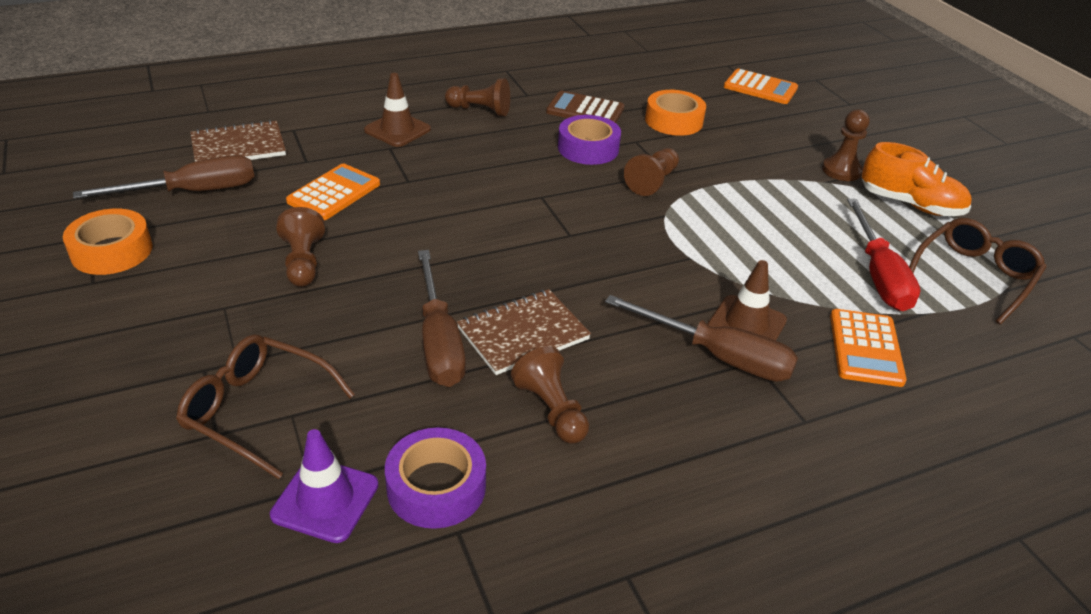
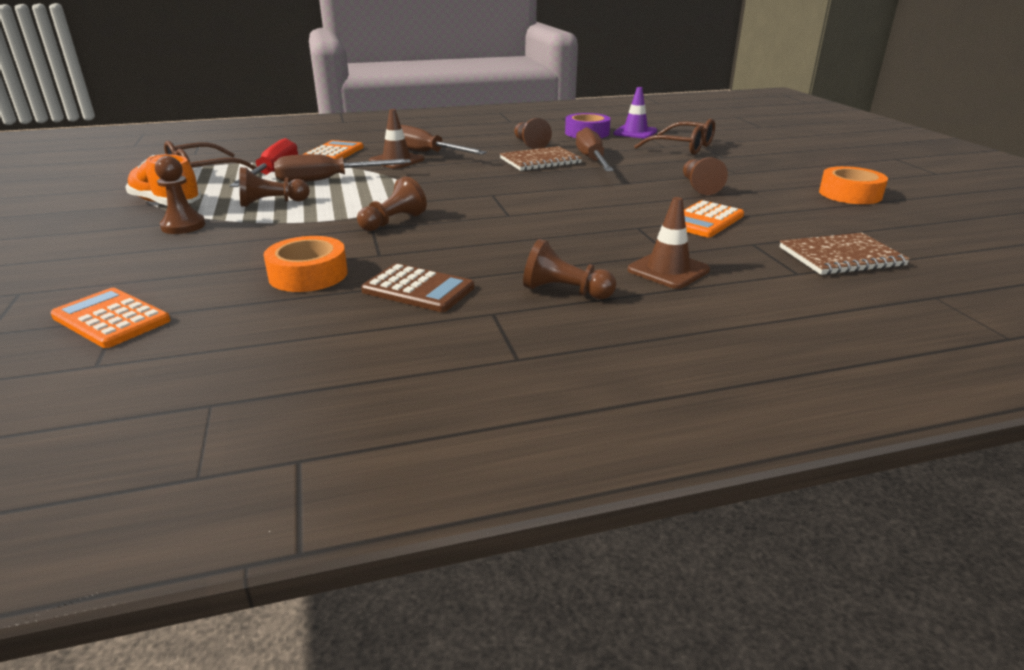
camera: 170 degrees left, 10 degrees down
brown screwdriver [73,155,255,199] -> brown screwdriver moved to [274,154,411,183]
purple tape [558,115,621,165] -> none
none -> brown pawn [240,167,310,207]

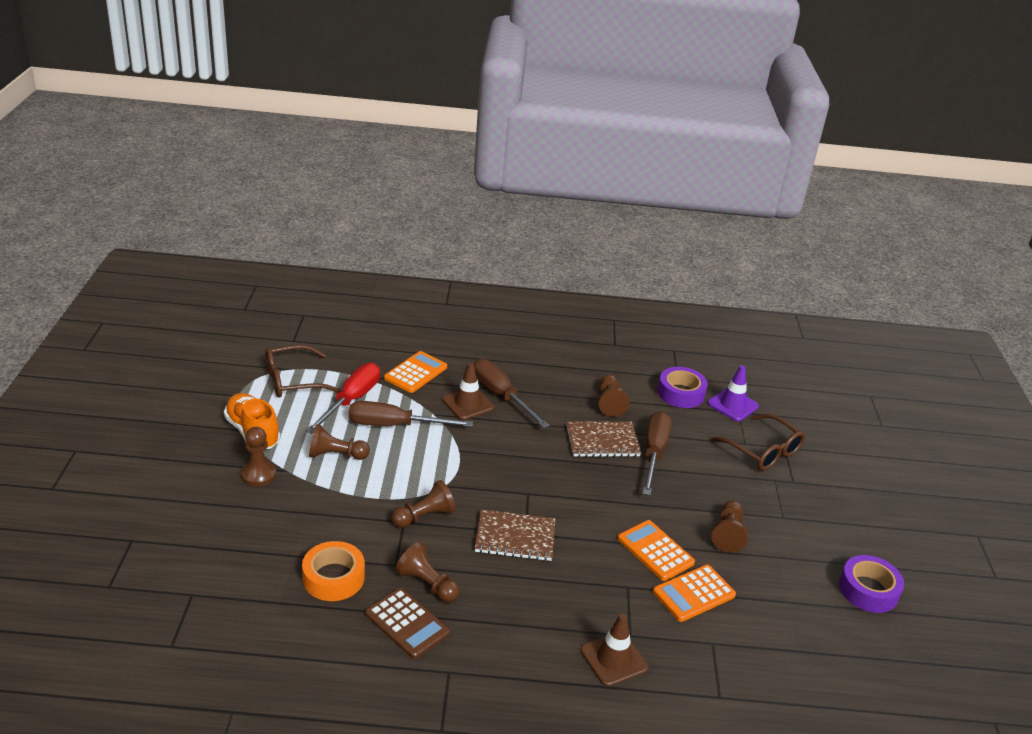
camera: 15 degrees right, 5 degrees up
orange calculator [50,288,171,348] -> orange calculator moved to [618,520,695,581]
brown pawn [523,239,616,299] -> brown pawn moved to [396,542,460,602]
brown notebook [780,232,910,275] -> brown notebook moved to [475,509,555,561]
orange tape [819,166,888,204] -> purple tape [839,555,904,613]

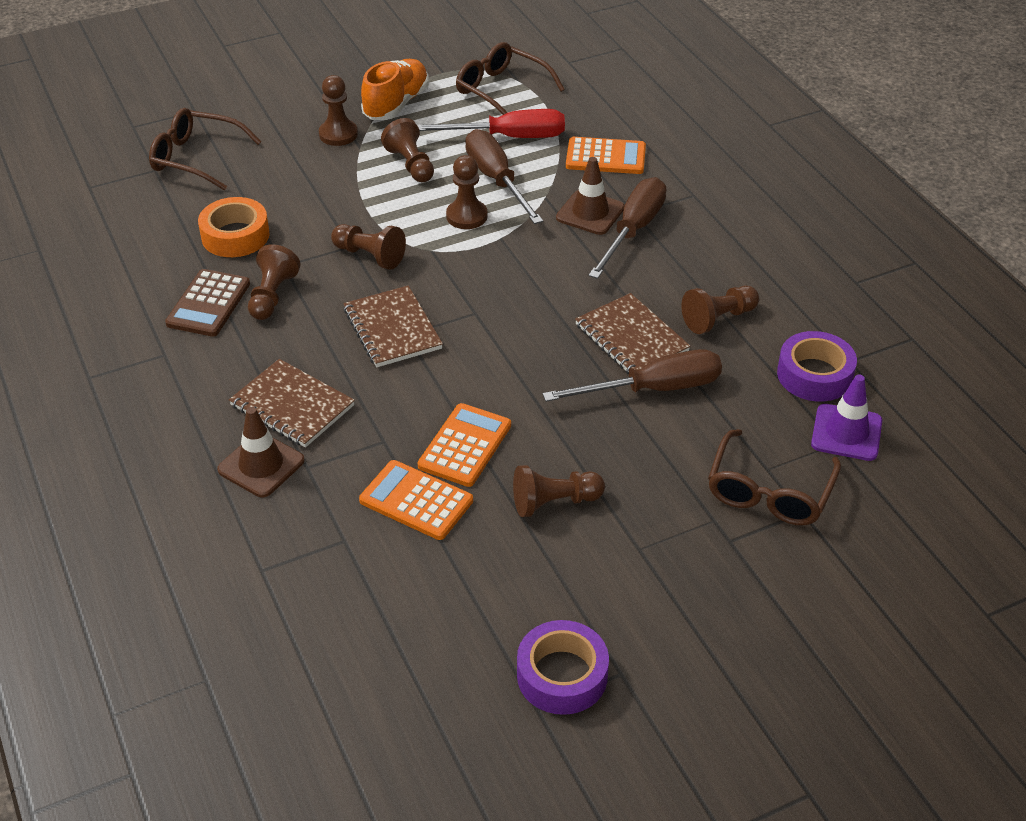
camera: 65 degrees right, 10 degrees up
none -> brown glasses [149,108,261,191]
none -> brown notebook [229,359,355,448]
none -> brown pawn [446,155,488,229]

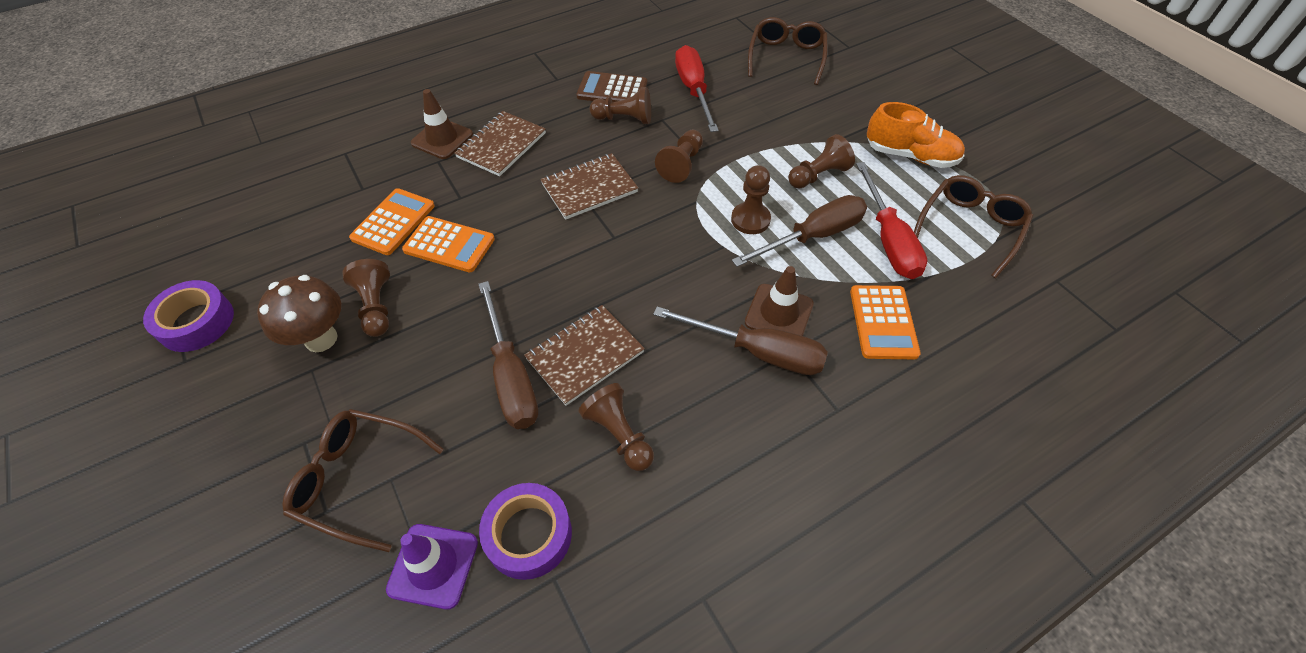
camera: 85 degrees right, 10 degrees up
orange tape [198,197,270,257] -> red screwdriver [675,45,719,132]
brown pawn [319,75,358,146] -> none
none -> brown mushroom [257,275,341,352]

